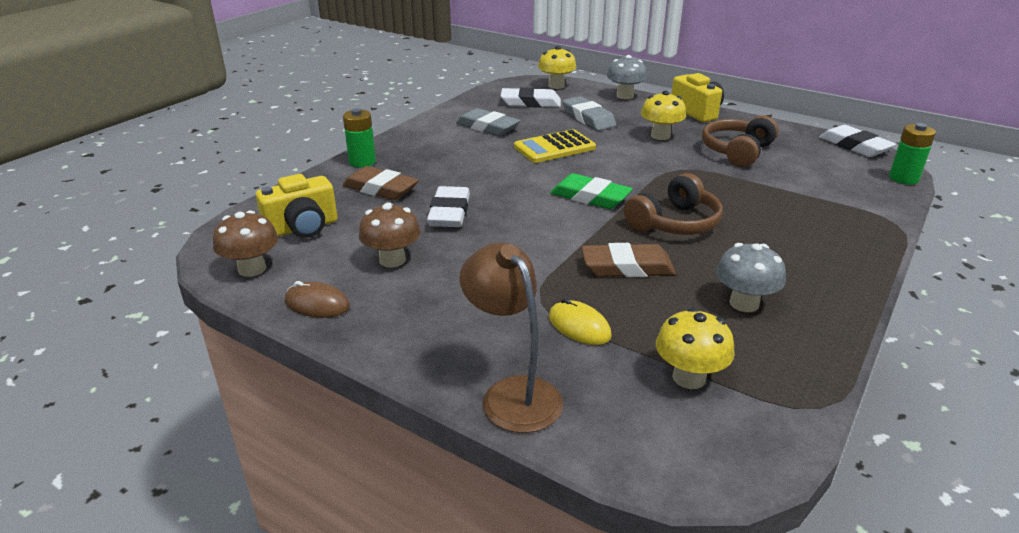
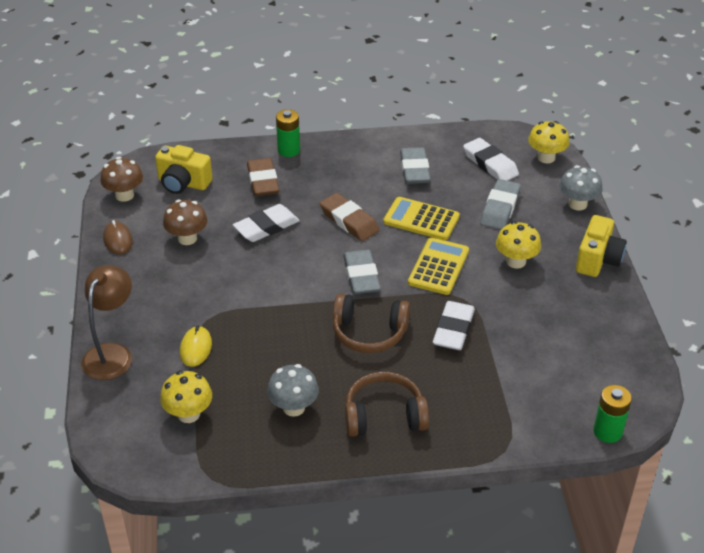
camera: 50 degrees right, 10 degrees up
green eraser [550,173,633,209] -> grey eraser [343,250,381,294]
brown eraser [581,243,676,278] -> brown eraser moved to [320,193,380,241]
brown headphones [702,115,779,167] -> brown headphones moved to [345,372,429,437]
white eraser [819,125,896,157] -> white eraser moved to [433,301,475,350]
none -> yellow calculator [408,238,469,295]

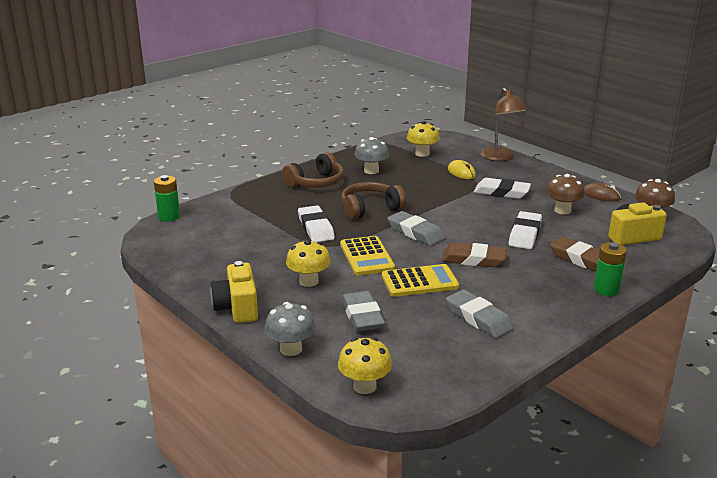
camera: 145 degrees right, 15 degrees down
white eraser [463,138,519,181] -> white eraser moved to [474,178,531,199]

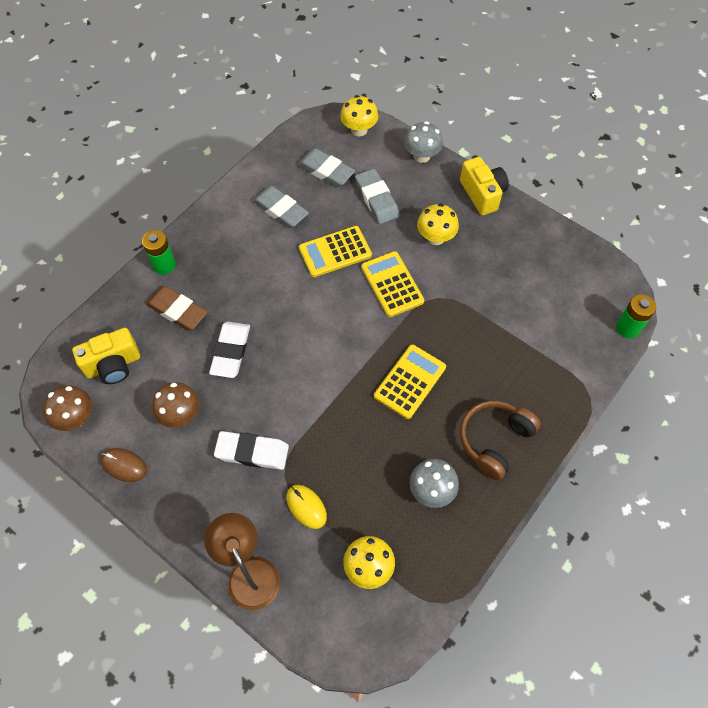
camera: 170 degrees right, 35 degrees up
white eraser [298,205,335,242] -> none
brown headphones [341,182,406,220] -> yellow calculator [374,345,446,419]
grey eraser [387,211,445,246] -> grey eraser moved to [297,148,355,187]
brown eraser [441,242,507,267] -> none

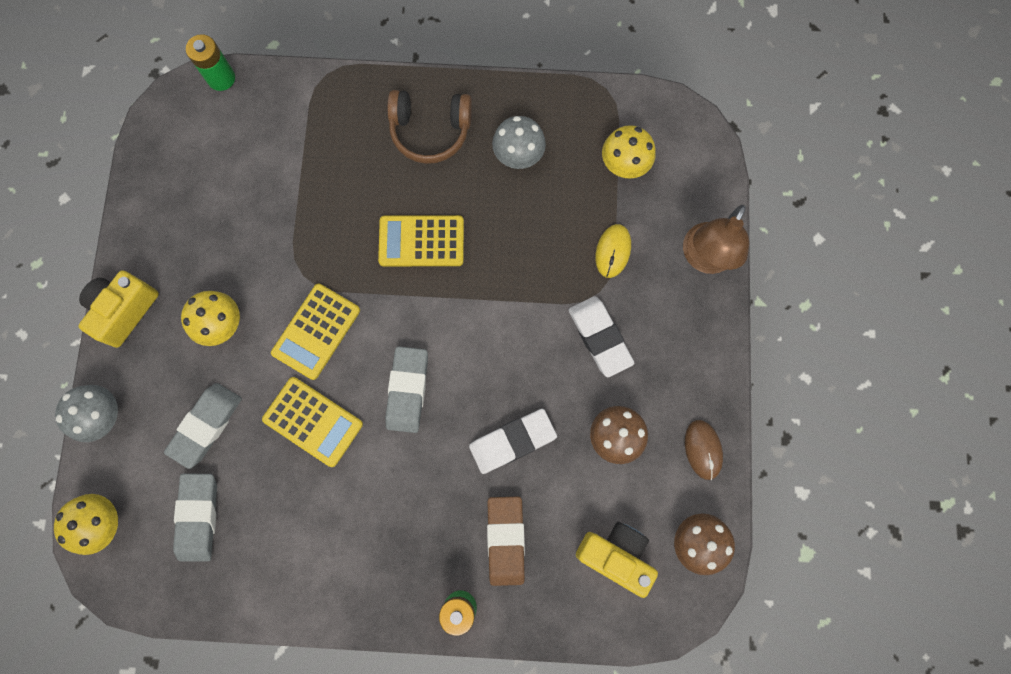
camera: 125 degrees left, 15 degrees up
grey eraser [252,186,309,228] -> grey eraser moved to [385,346,428,433]

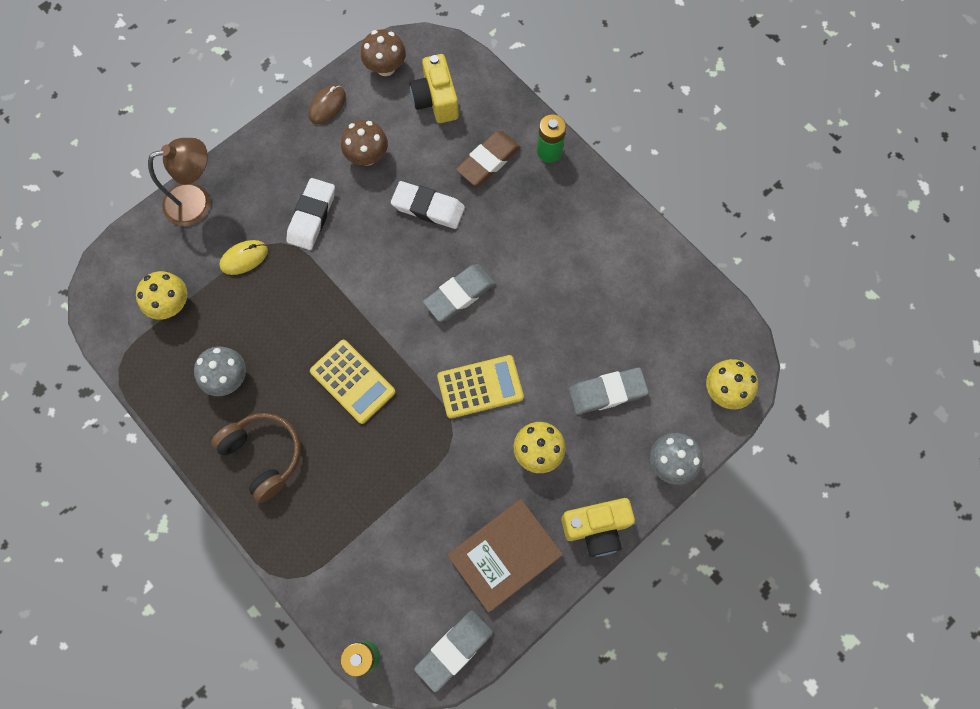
camera: 135 degrees left, 5 degrees down
grey eraser [173,474,217,562] -> grey eraser moved to [414,610,493,692]
yellow calculator [262,377,363,467] -> none
none -> brown book [447,499,563,613]

